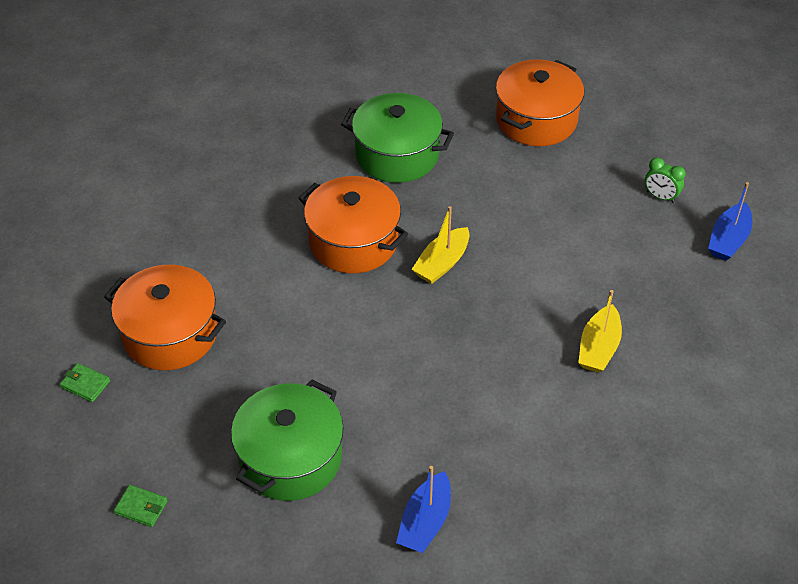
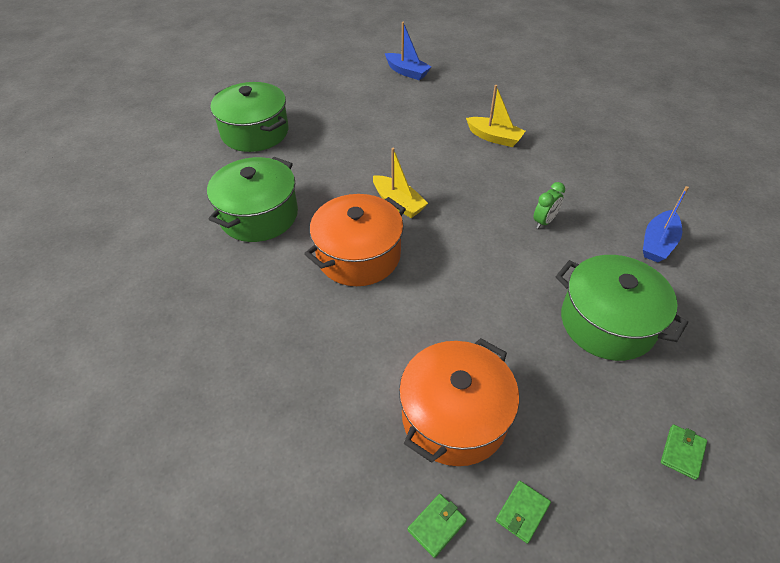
camera: 80 degrees left, 0 degrees up
blue boat [396,466,451,553] -> blue boat turned 90 degrees clockwise [643,186,689,262]
orange pot [496,59,584,146] -> green pot [210,82,289,152]
green clock [645,157,686,203] -> green clock moved to [533,182,565,229]
none -> green wallet [408,494,467,558]

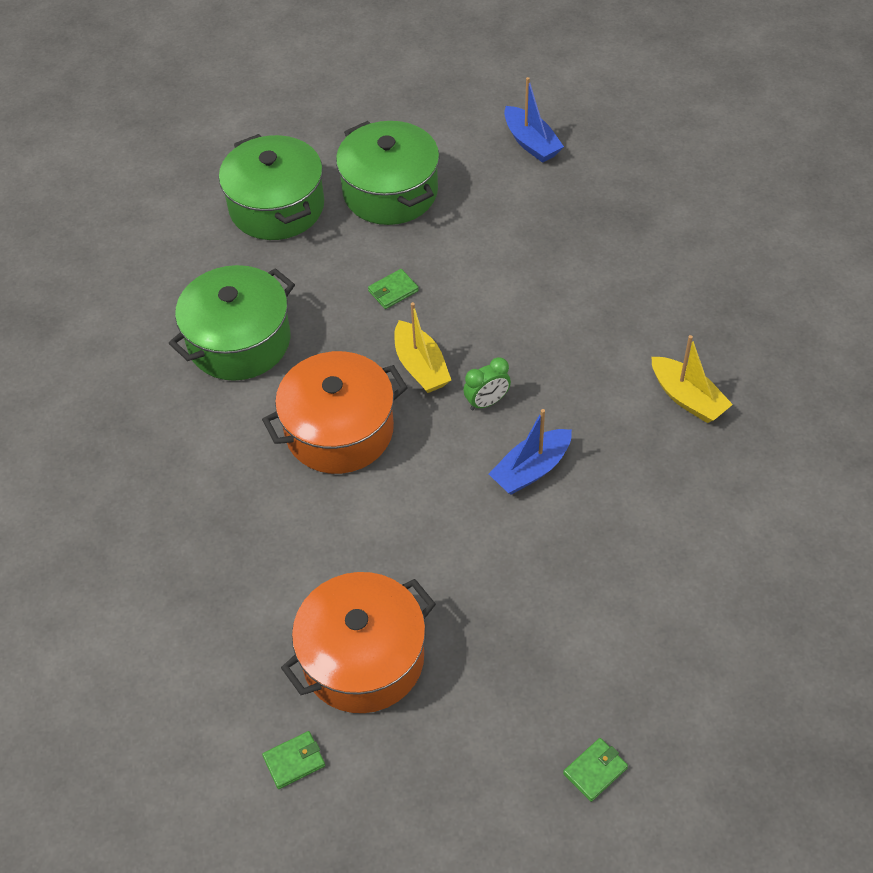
camera: 20 degrees right, 5 degrees up
yellow boat [466,85,525,147] -> yellow boat moved to [651,335,733,423]
green wallet [496,481,551,544] -> green wallet moved to [368,269,419,309]
green clock [533,182,565,229] -> green clock moved to [463,357,511,410]
green pot [556,255,688,361] -> green pot moved to [336,121,440,225]
blue boat [643,186,689,262] -> blue boat moved to [489,409,572,495]

